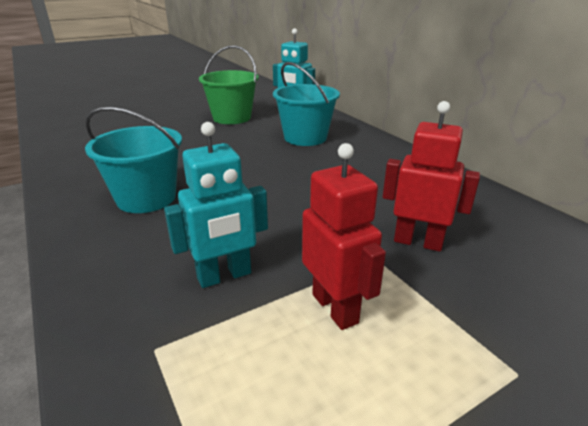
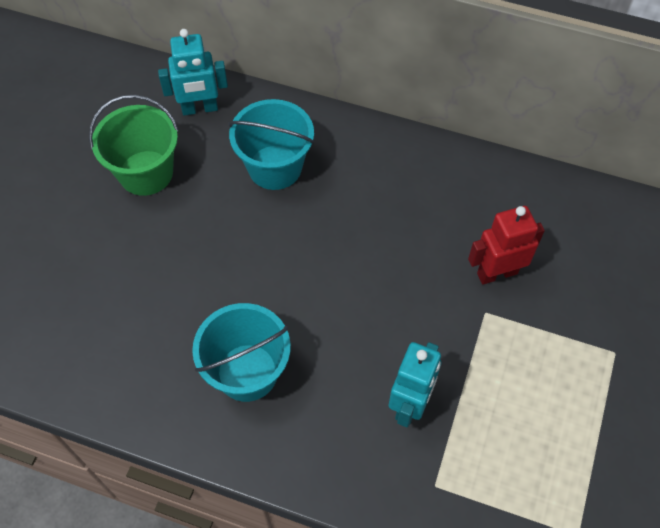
camera: 40 degrees left, 30 degrees up
red robot [302,143,386,330] -> none

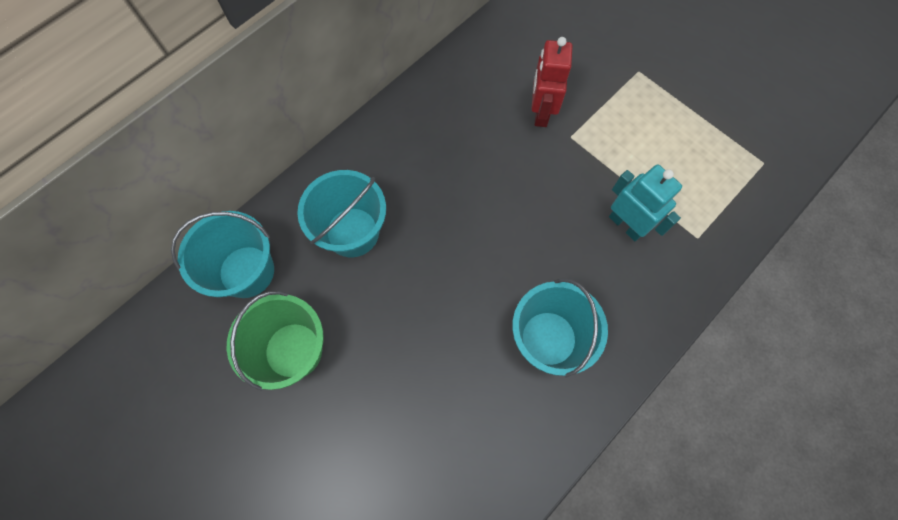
camera: 65 degrees left, 10 degrees up
turquoise robot [158,29,228,116] -> turquoise bucket [171,211,274,298]

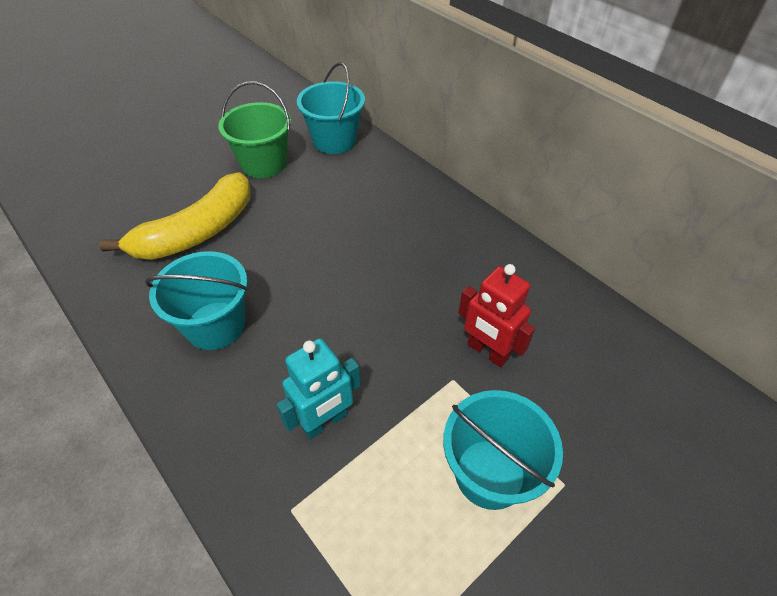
camera: 95 degrees right, 20 degrees down
turquoise bucket [297,170,386,257] -> turquoise bucket moved to [443,390,563,510]
red robot [532,37,573,127] -> red robot turned 150 degrees counterclockwise [459,264,535,367]
none -> yellow banana [99,172,250,260]

